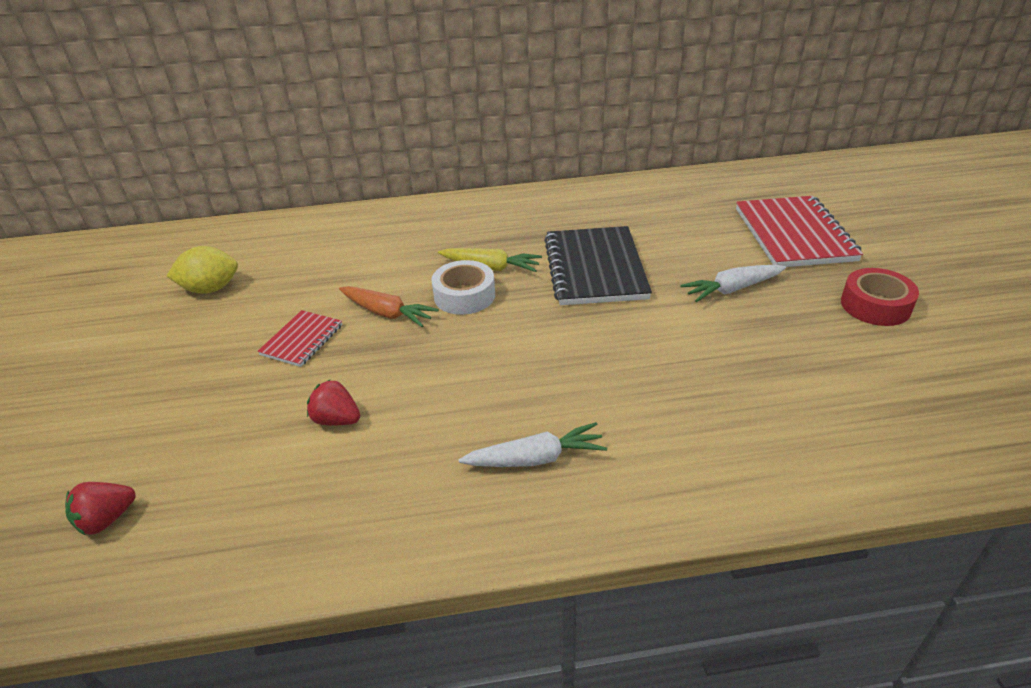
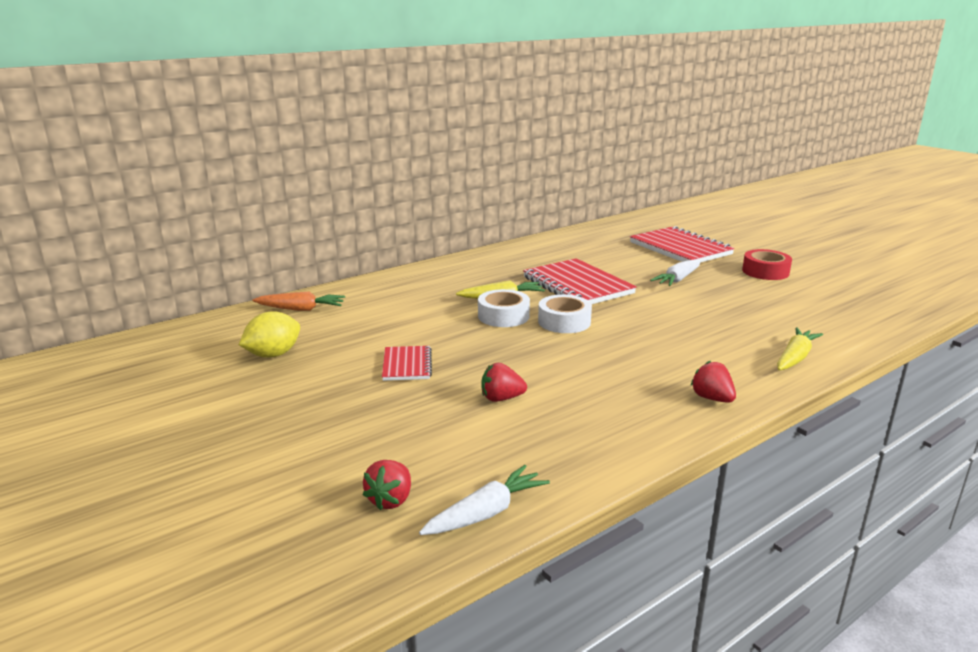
camera: 30 degrees left, 15 degrees down
orange carrot [339,286,439,327] -> orange carrot moved to [252,292,345,311]
white carrot [459,422,607,467] -> white carrot moved to [419,465,550,535]
black notebook [544,226,652,305] -> red notebook [523,258,637,304]
none -> white tape [538,295,592,333]
none -> red strawberry [691,361,736,403]
none -> yellow carrot [777,327,823,370]

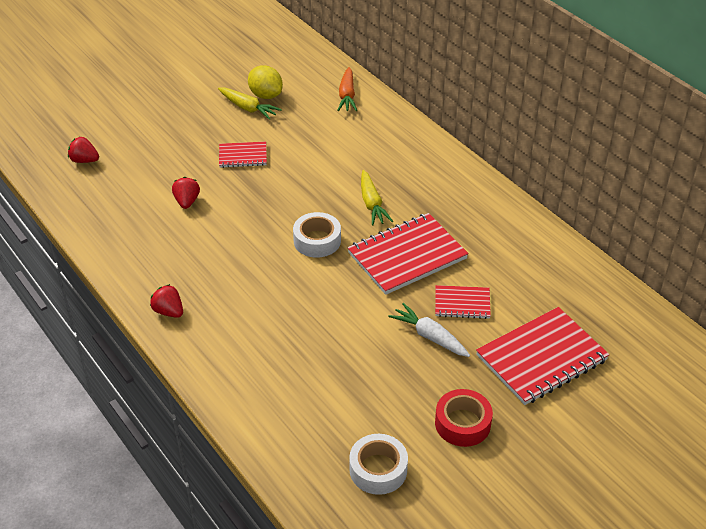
camera: 90 degrees right, 20 degrees up
white carrot [419,465,550,535] -> none
white tape [478,289,530,327] -> white tape moved to [349,434,408,495]
red strawberry [691,361,736,403] -> red strawberry turned 105 degrees counterclockwise [150,284,183,318]
yellow carrot [777,327,823,370] -> yellow carrot moved to [218,88,282,120]
none -> red notebook [435,285,491,319]

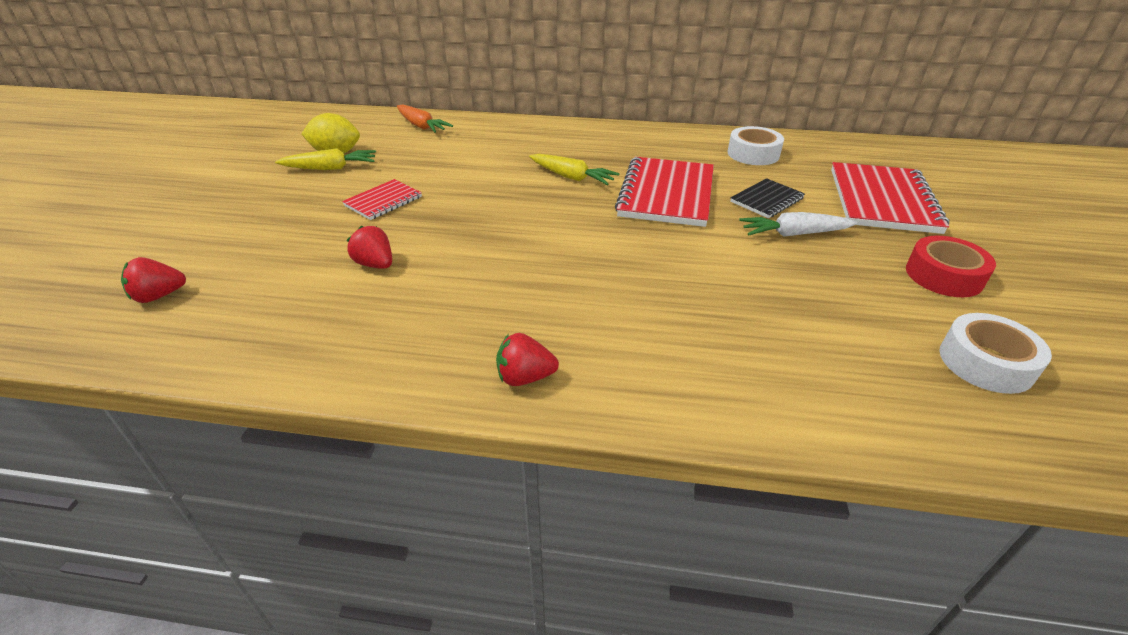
camera: 45 degrees left, 5 degrees down
white tape [293,212,341,258] -> white tape moved to [728,126,784,165]
red notebook [435,285,491,319] -> black notebook [730,178,805,218]

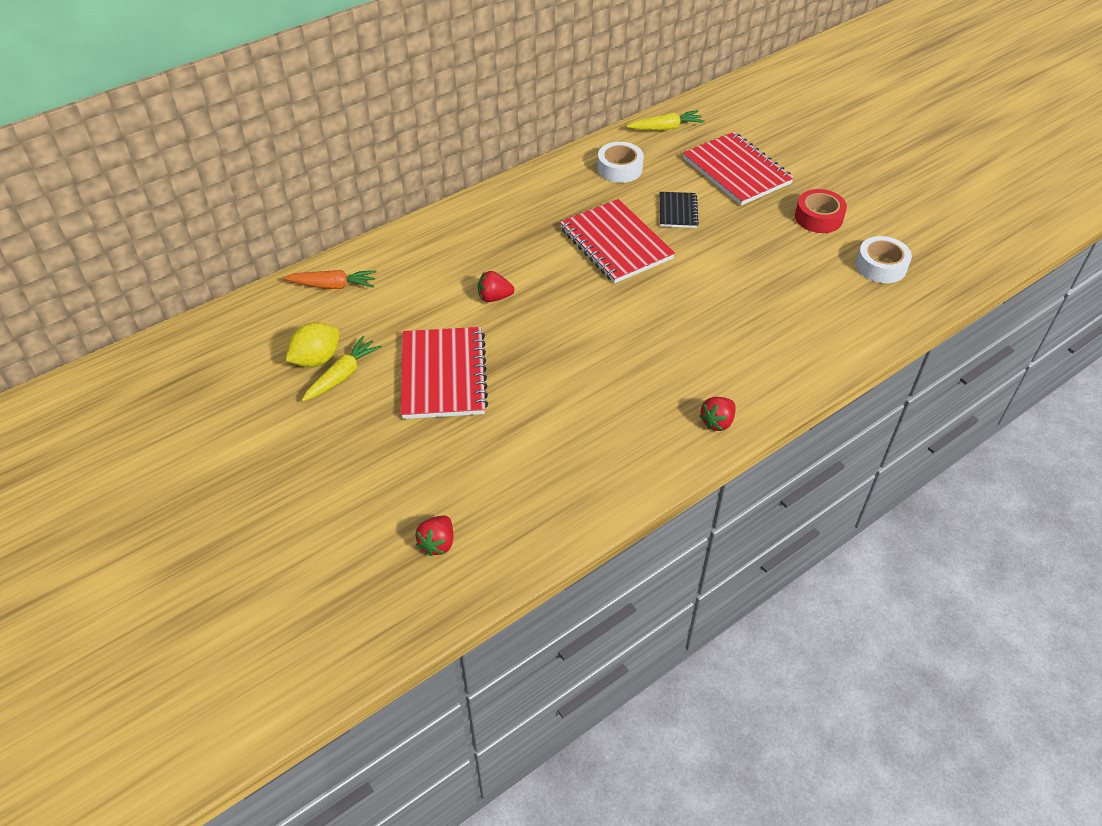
camera: 45 degrees left, 10 degrees up
red notebook [342,179,422,220] -> red notebook [401,327,488,419], size x1.89
red strawberry [347,226,392,269] -> red strawberry moved to [478,271,514,302]
yellow carrot [529,154,619,185] -> yellow carrot moved to [626,110,705,130]
white carrot [739,212,857,237] -> none

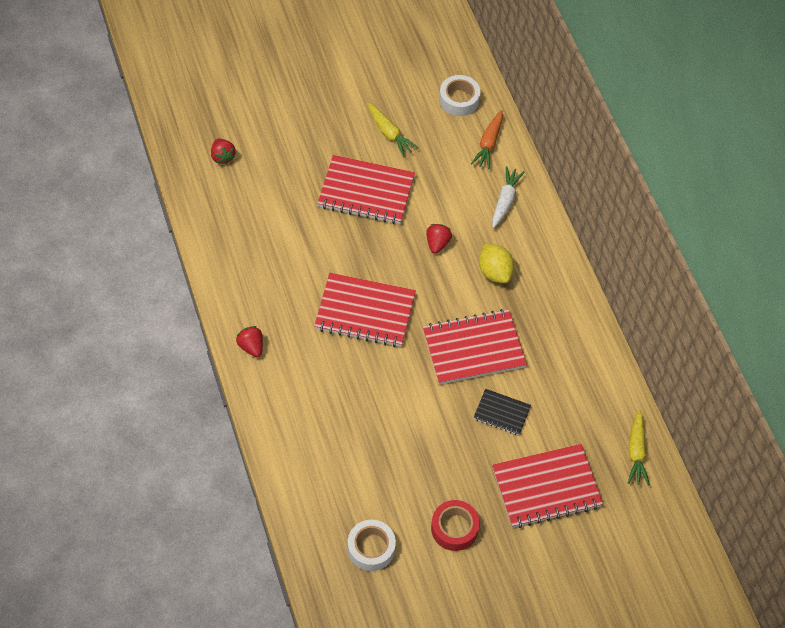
camera: 105 degrees right, 10 degrees up
yellow lemon [286,322,339,367] -> yellow lemon moved to [479,244,514,283]
red strawberry [415,515,453,556] -> red strawberry turned 150 degrees counterclockwise [211,139,236,165]
white tape [597,142,644,183] -> white tape moved to [439,75,481,116]
none -> red notebook [314,273,416,347]
none -> white carrot [492,166,525,228]

